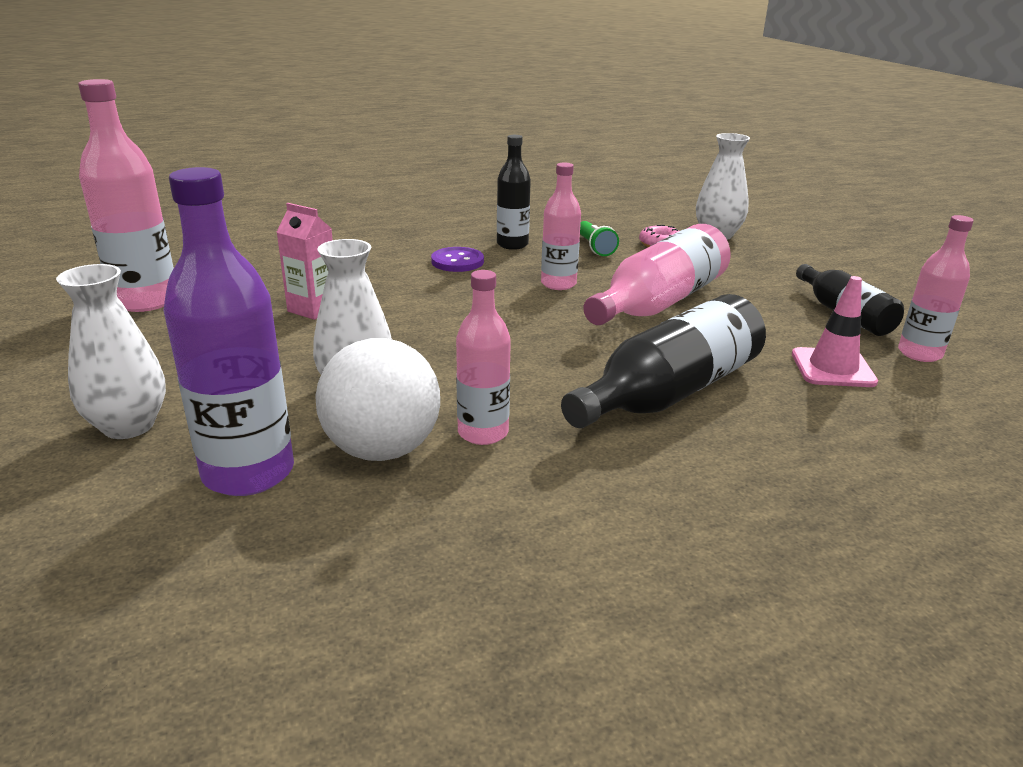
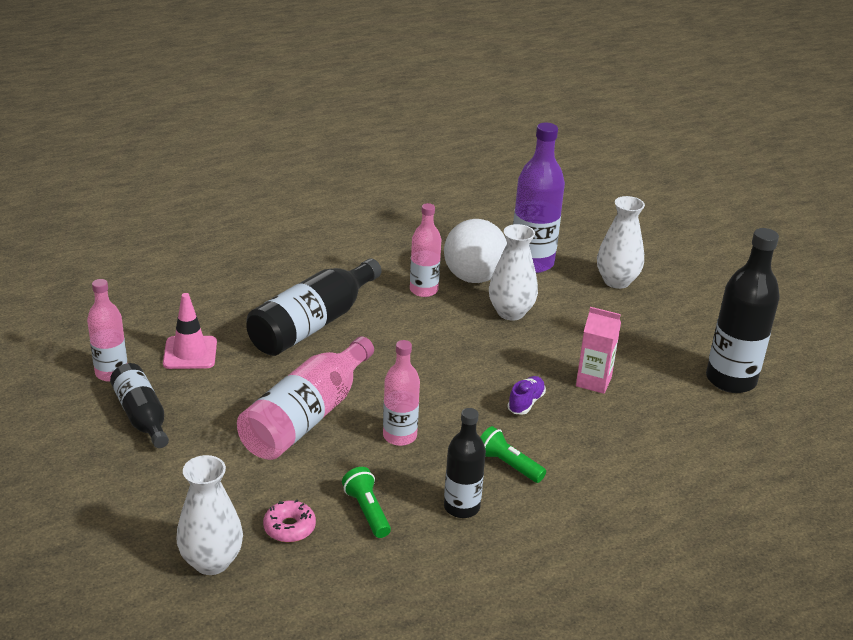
camera: 170 degrees right, 5 degrees up
pink bottle [78,79,174,312] -> black bottle [706,228,780,393]
purple button [431,247,484,272] -> green flashlight [481,426,546,483]
none -> purple shoe [507,376,546,415]

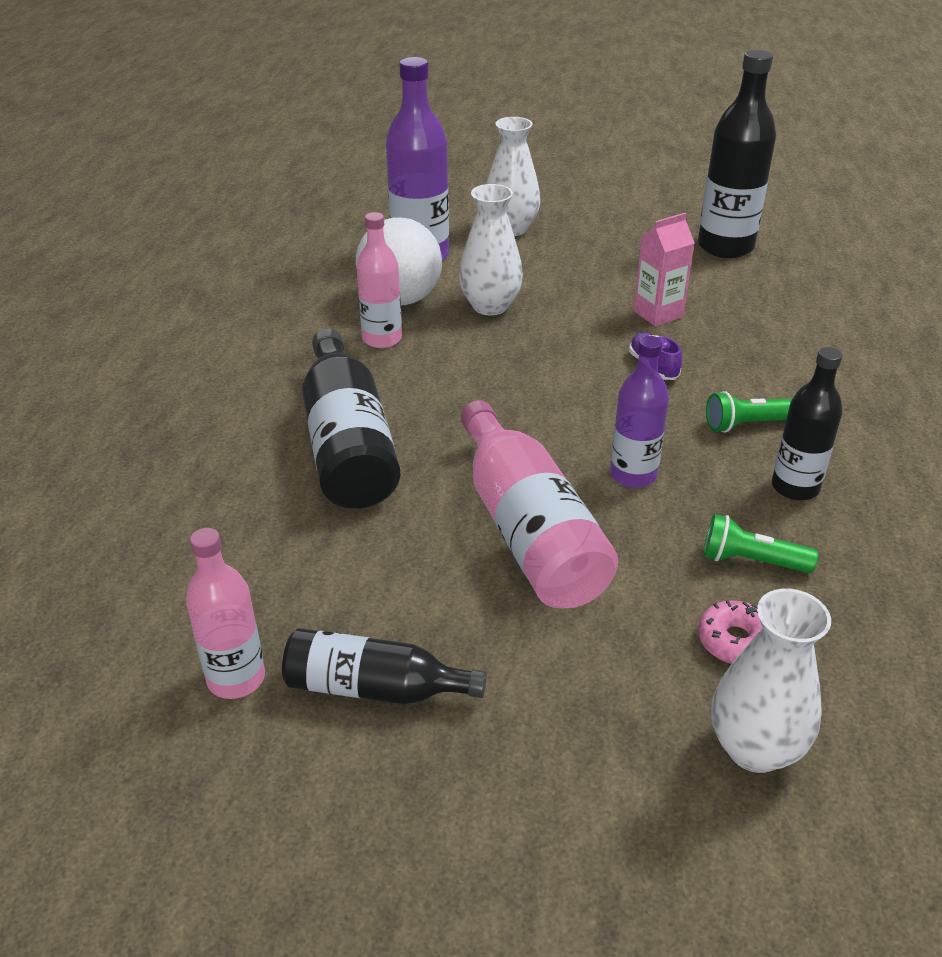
camera: 50 degrees left, 5 degrees up
pink traffic cone [163,293,217,369] -> none
pink bottle [383,340,420,446] -> purple bottle [610,336,669,488]

